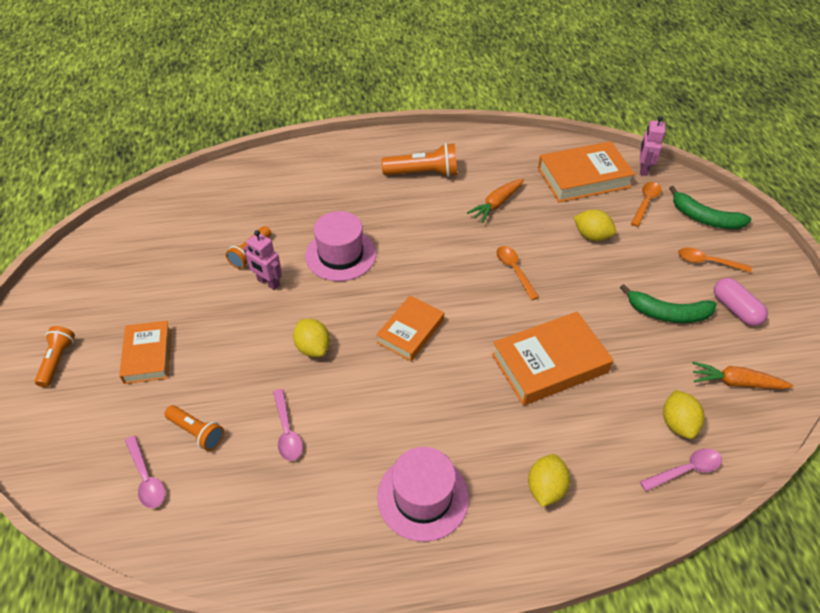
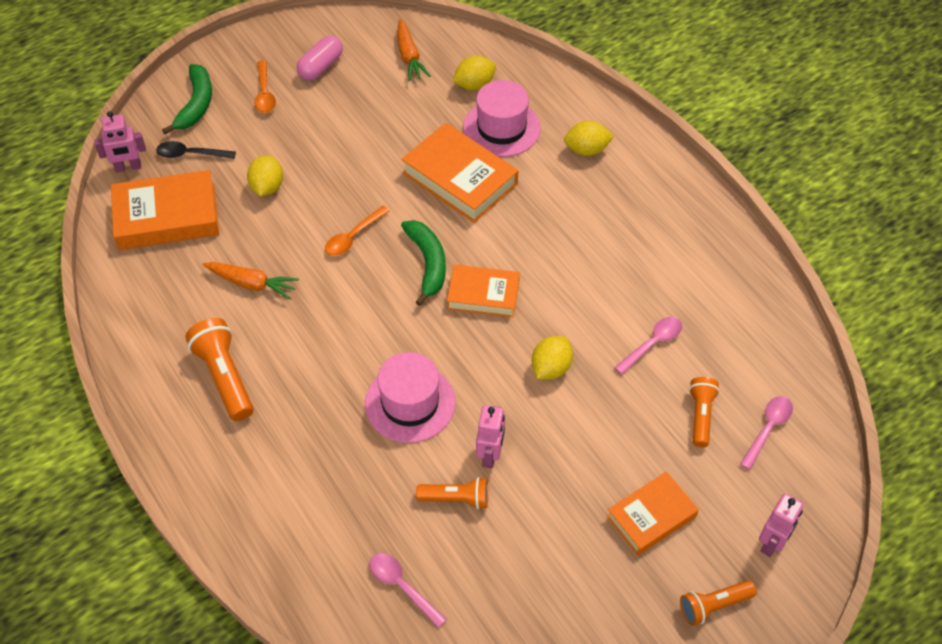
camera: 115 degrees left, 5 degrees up
pink hat [377,447,469,542] -> pink hat moved to [463,80,541,157]
orange book [538,141,635,202] -> orange book turned 60 degrees counterclockwise [111,170,219,250]
green banana [620,284,717,323] -> green banana moved to [401,220,446,306]
orange spoon [631,182,662,227] -> black spoon [156,141,236,159]
pink spoon [640,449,722,491] -> pink spoon moved to [369,553,447,628]
none -> pink robot [759,494,804,557]

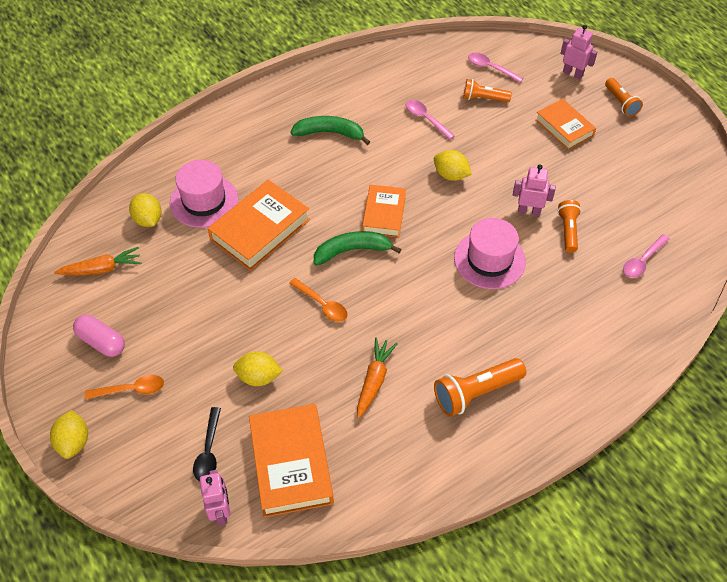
camera: 90 degrees left, 0 degrees up
green banana [162,64,212,134] -> green banana moved to [291,116,370,145]
yellow lemon [564,121,614,156] -> yellow lemon moved to [50,410,88,459]

